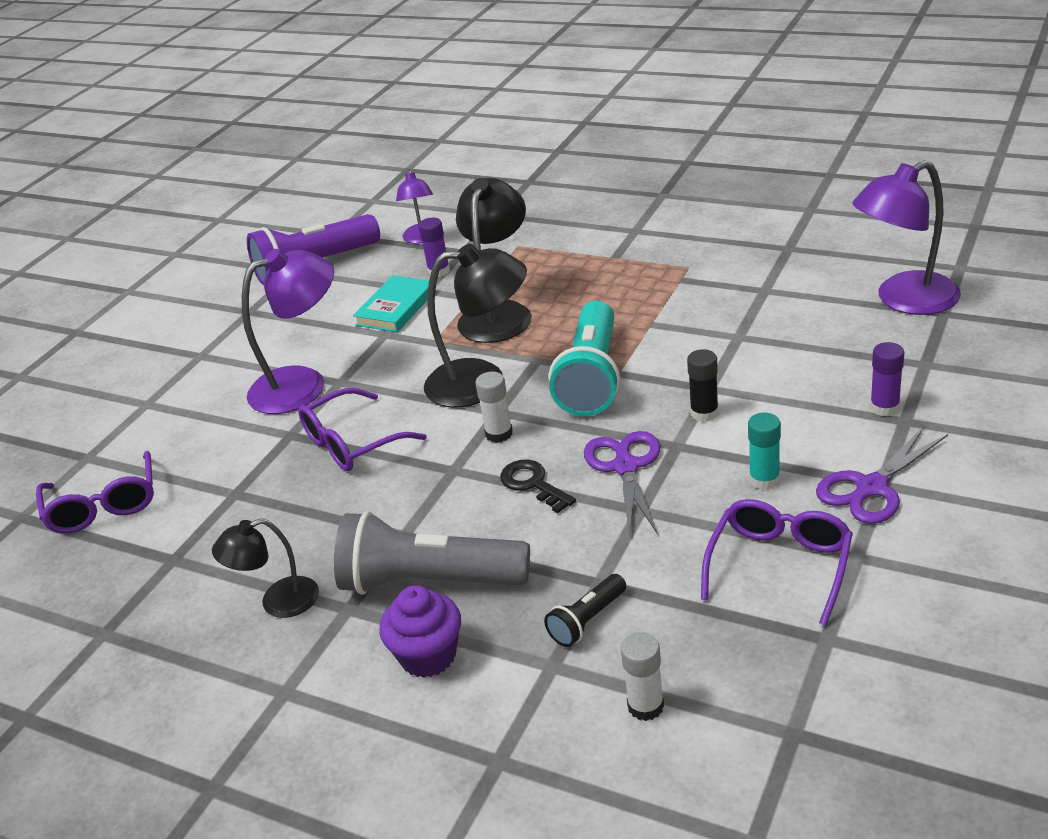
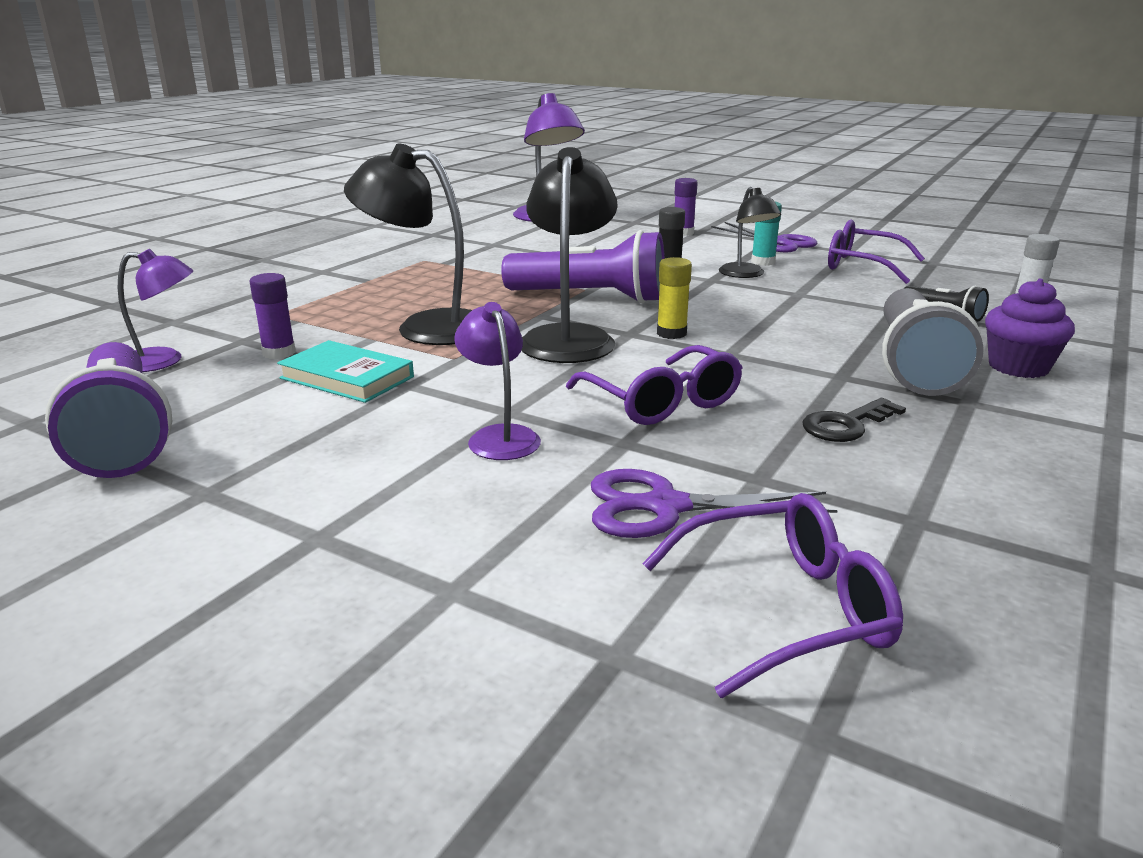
camera: 90 degrees left, 10 degrees down
black lamp [212,518,319,618] -> black lamp moved to [719,187,781,278]
purple lamp [242,249,334,414] -> purple lamp [454,302,541,460], size x0.59
white glue stick [476,372,513,443] -> yellow glue stick [657,257,692,339]
black key [500,459,576,513] -> black key moved to [802,398,906,442]
turquoise flashlight [549,301,620,416] -> purple flashlight [501,230,665,303]
purple scissors [584,431,660,536] -> purple scissors moved to [591,469,838,538]

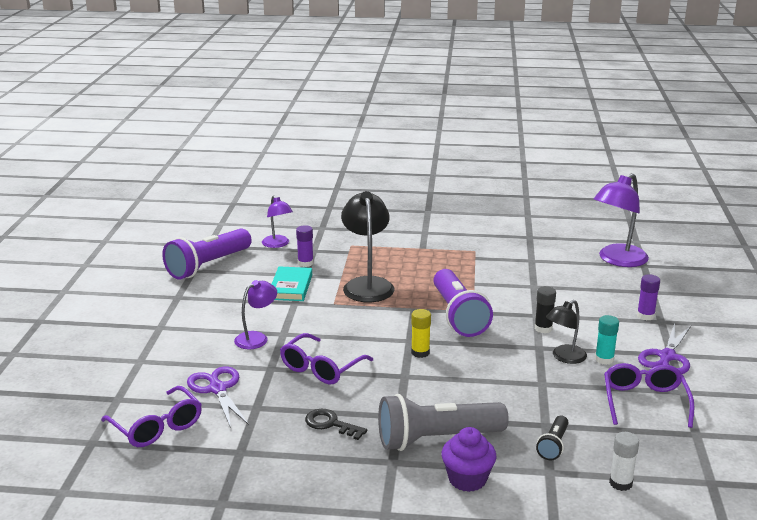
camera: 65 degrees right, 0 degrees up
black lamp [522,147,618,363] -> none

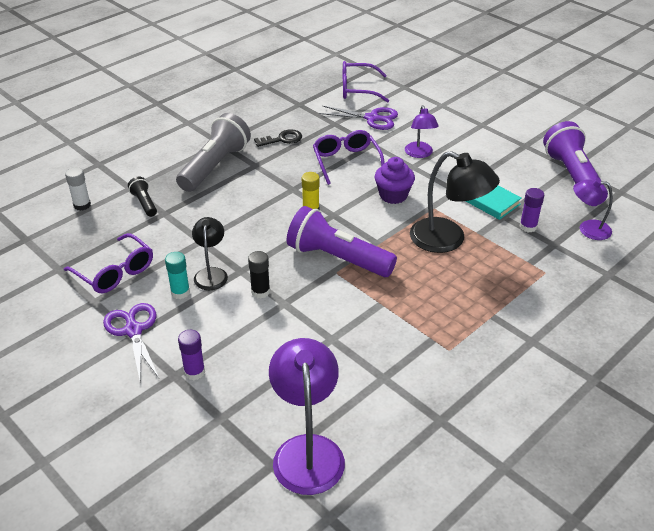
camera: 130 degrees right, 15 degrees up
purple cupcake [441,427,497,492] -> purple cupcake moved to [375,157,415,204]

